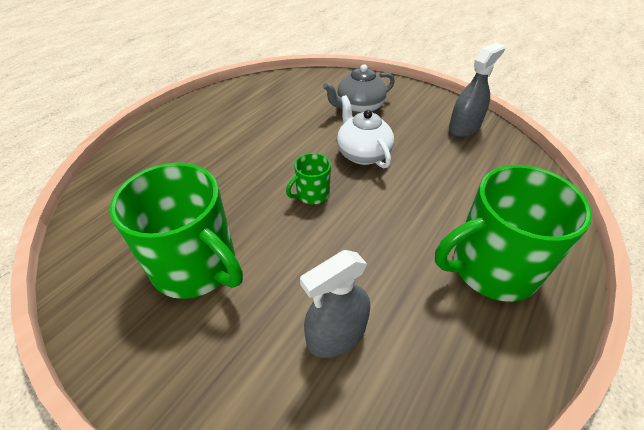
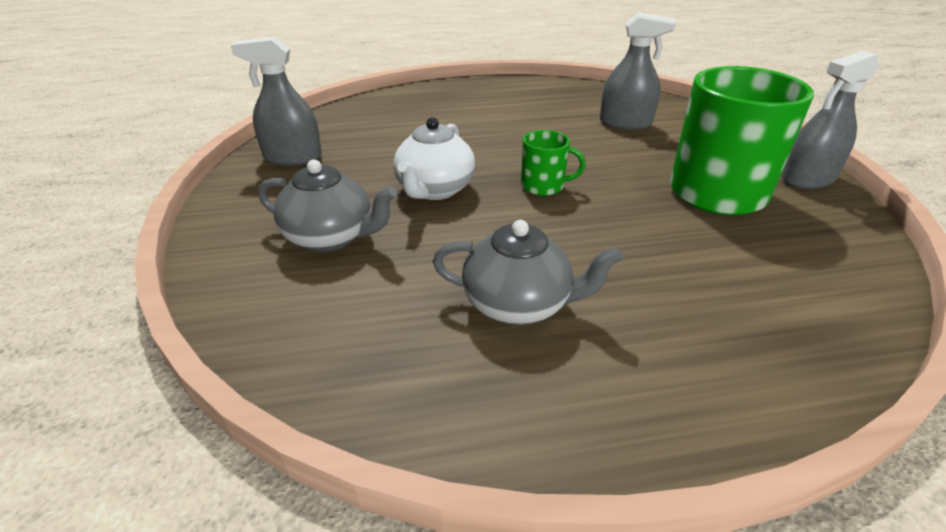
camera: 135 degrees left, 10 degrees down
green mug [435,165,592,302] -> none
none -> grey teapot [433,220,623,325]
none -> grey spray bottle [782,51,879,189]

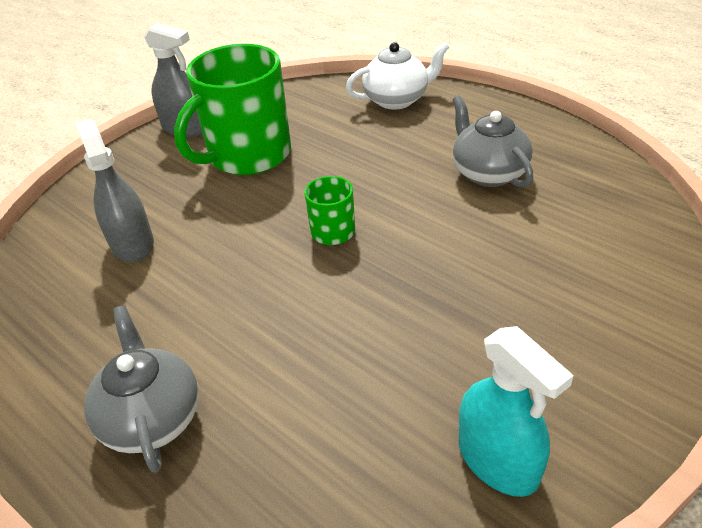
camera: 125 degrees left, 5 degrees up
grey spray bottle [231,37,322,166] -> turquoise spray bottle [459,326,574,497]
grey teapot [258,160,397,252] -> grey teapot moved to [84,305,199,473]
white teapot [393,117,475,200] -> white teapot moved to [346,42,449,110]

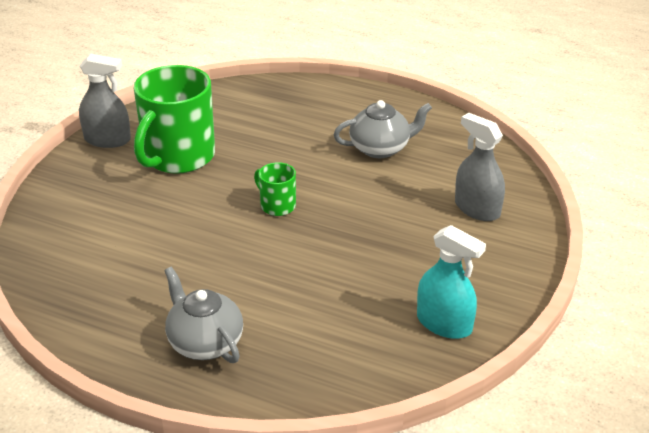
camera: 20 degrees left, 5 degrees down
grey spray bottle [76,119,154,262] -> grey spray bottle moved to [455,113,505,221]
white teapot [346,42,449,110] -> none
grey teapot [453,96,534,188] -> grey teapot turned 120 degrees clockwise [334,100,432,158]

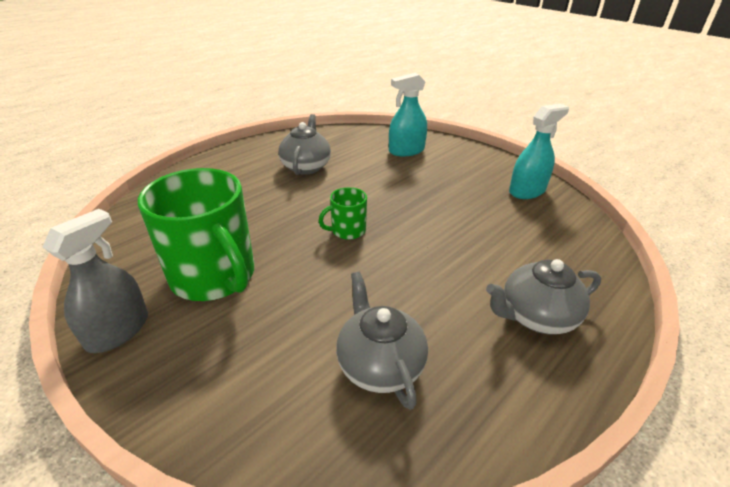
camera: 70 degrees left, 0 degrees up
grey spray bottle [455,113,505,221] -> turquoise spray bottle [389,73,427,156]
none -> grey teapot [336,272,428,410]

